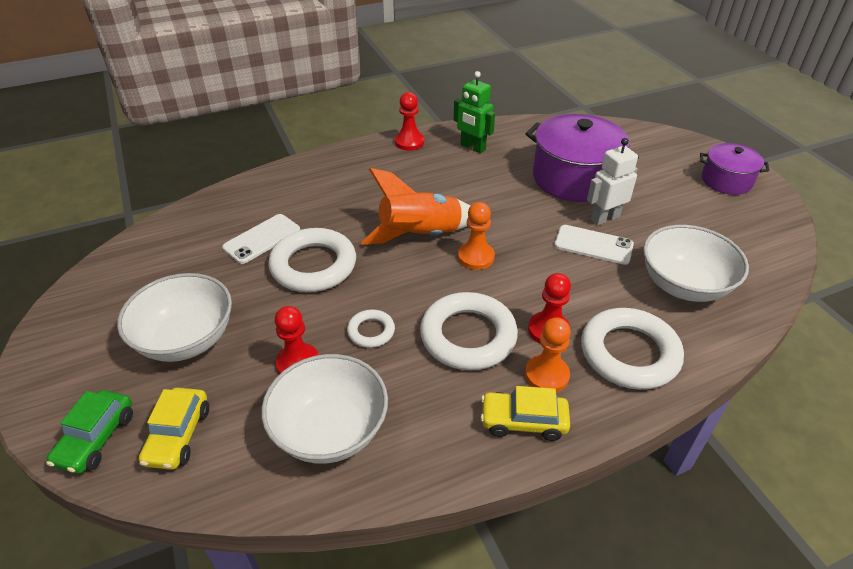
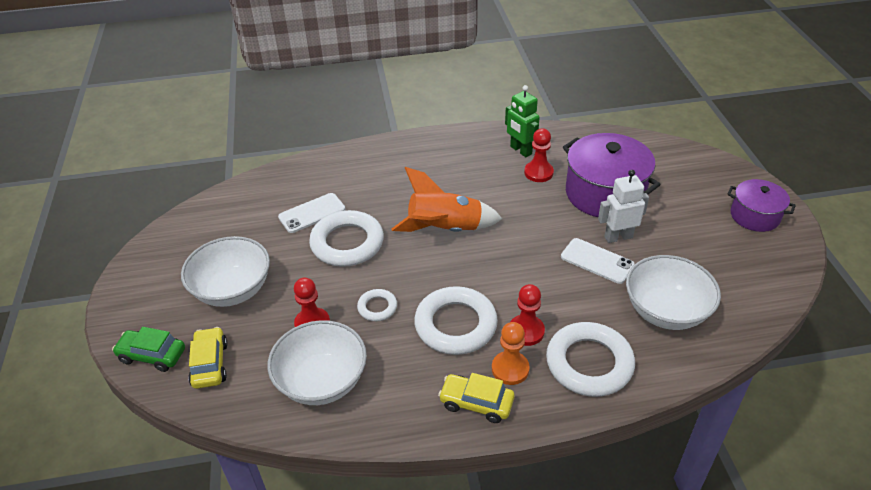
camera: 15 degrees right, 0 degrees up
green car [46,390,133,474] -> green car turned 75 degrees clockwise [112,327,185,372]
yellow car [139,388,209,470] -> yellow car turned 150 degrees clockwise [188,327,228,389]
red pawn [395,92,424,151] -> red pawn moved to [524,128,554,182]
orange pawn [458,202,495,270] -> none

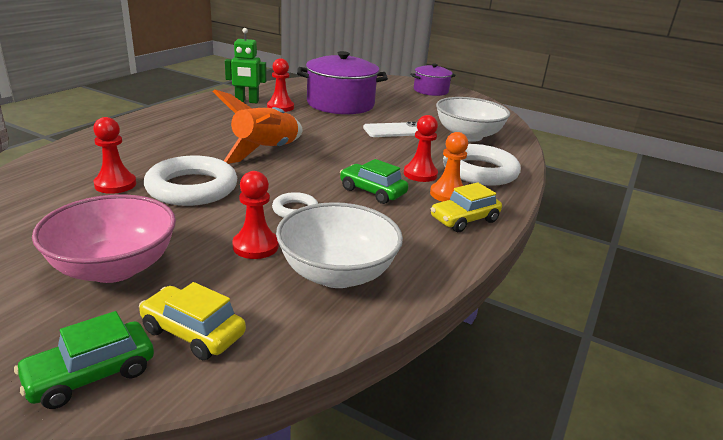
camera: 55 degrees left, 15 degrees down
white bowl [181,236,270,307] -> pink bowl [32,194,176,283]
white phone [278,193,345,233] -> red pawn [93,117,136,194]
white ring [414,286,498,355] -> green car [340,159,408,204]
white robot [598,170,649,243] -> none

